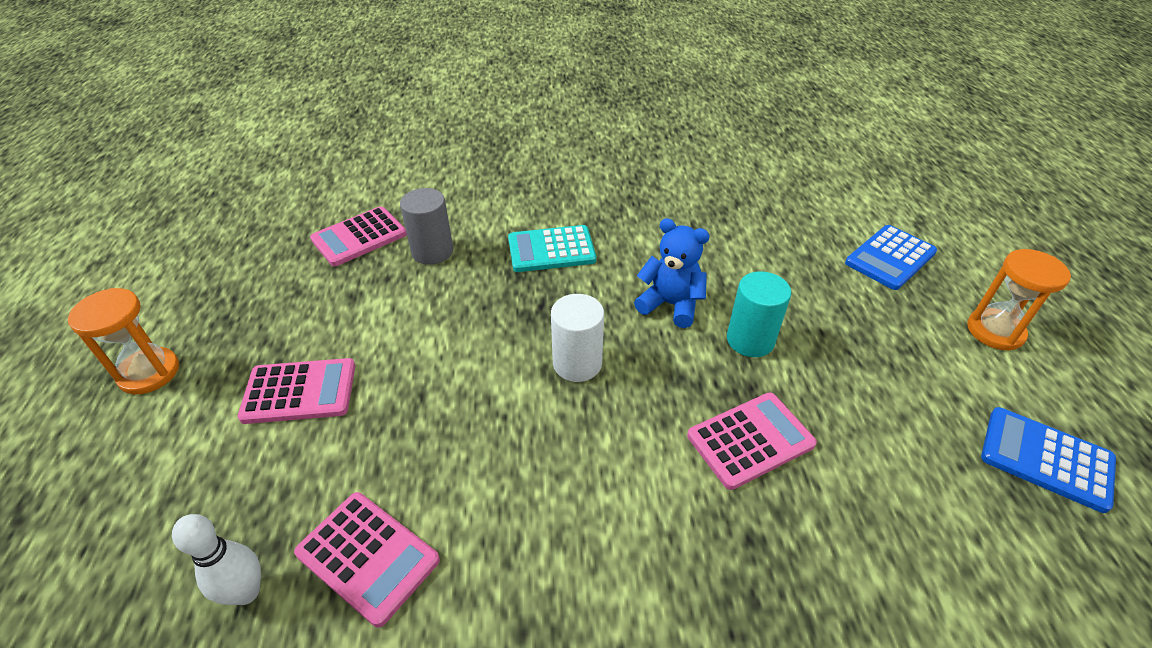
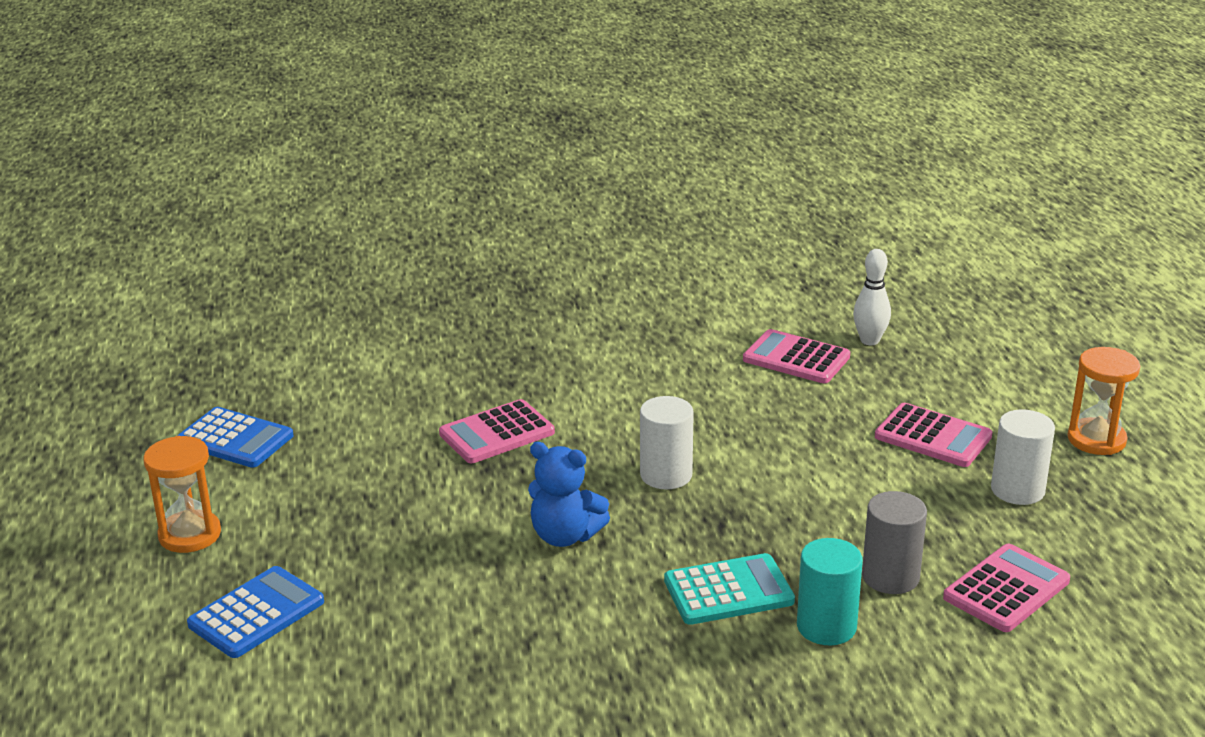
camera: 175 degrees right, 15 degrees down
pink calculator [238,358,355,424] -> pink calculator turned 135 degrees counterclockwise [875,403,992,467]
turquoise cylinder [727,271,791,357] -> turquoise cylinder moved to [797,538,863,645]
none -> white cylinder [991,409,1055,505]

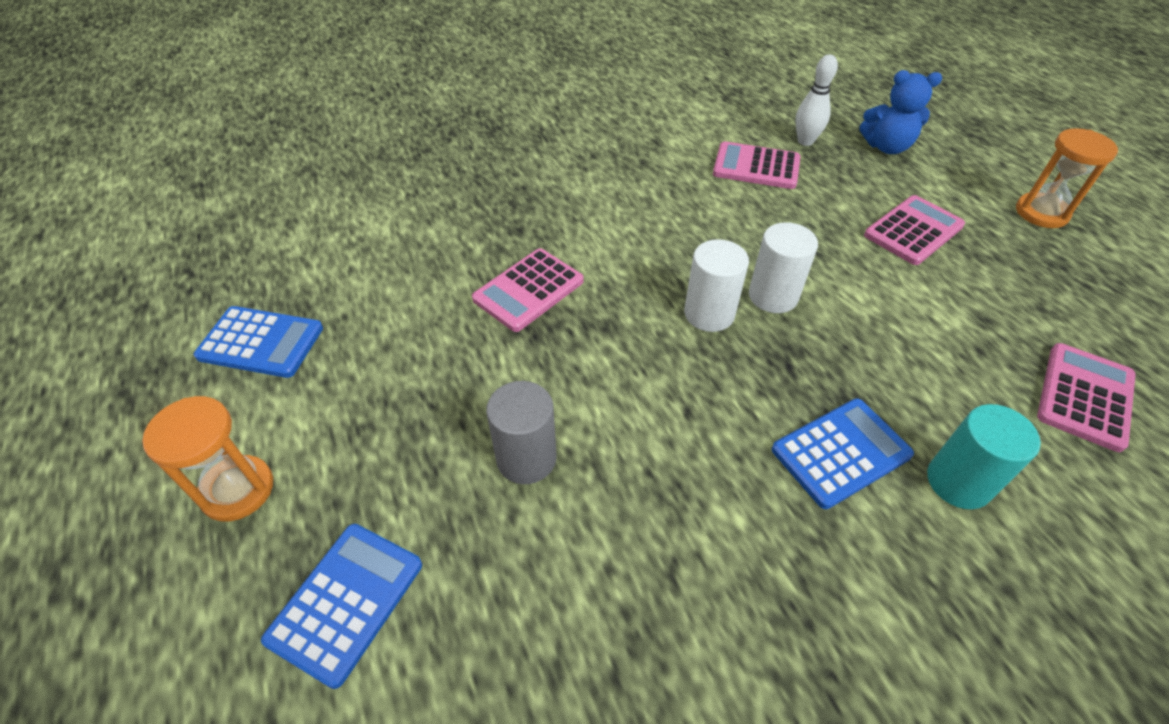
camera: 15 degrees left, 20 degrees up
blue teddy bear [528,442,610,547] -> blue teddy bear moved to [859,70,942,154]
turquoise calculator [664,553,795,625] -> blue calculator [772,398,914,509]
grey cylinder [862,491,927,594] -> grey cylinder moved to [486,381,556,484]
pink calculator [875,403,992,467] -> pink calculator turned 60 degrees counterclockwise [864,195,965,265]
white cylinder [991,409,1055,505] -> white cylinder moved to [749,222,818,313]

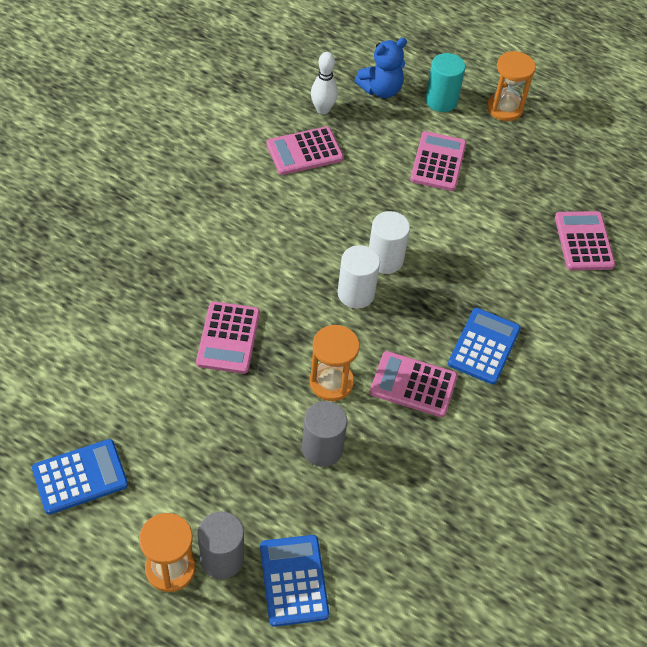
camera: 40 degrees left, 5 degrees up
turquoise cylinder [927,404,1041,509] -> turquoise cylinder moved to [425,53,465,112]
none -> grey cylinder [198,512,244,579]
none -> orange hourglass [309,325,359,401]
none -> pink calculator [370,351,457,417]

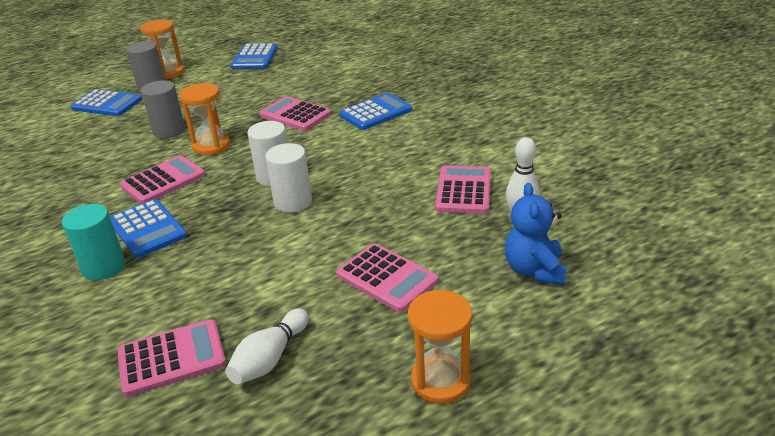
camera: 125 degrees right, 20 degrees down
turquoise cylinder [425,53,465,112] -> turquoise cylinder moved to [62,204,125,280]
pink calculator [555,211,615,271] -> pink calculator turned 45 degrees counterclockwise [118,319,226,397]
none -> white bowling pin [225,309,309,384]
none -> blue calculator [339,93,412,130]

